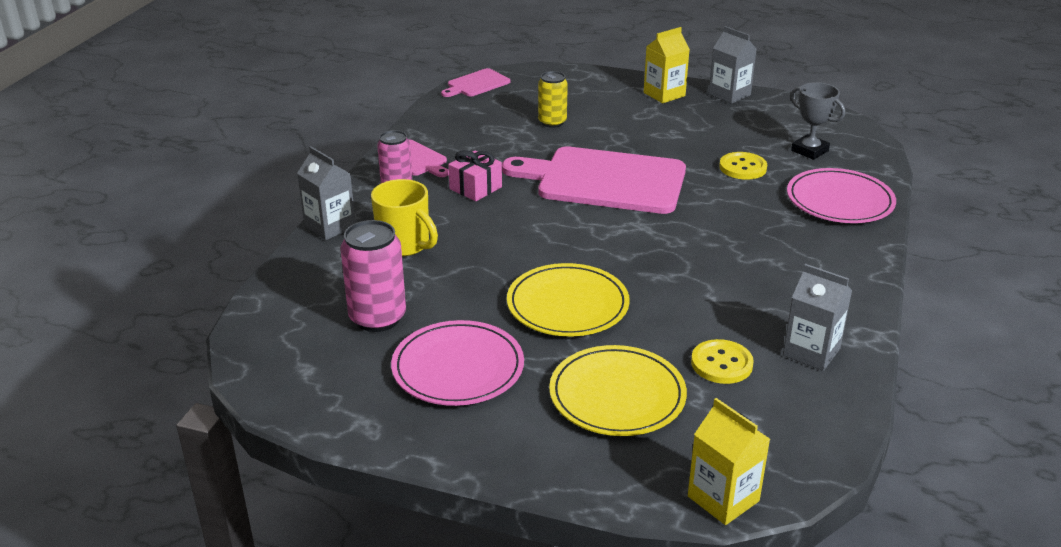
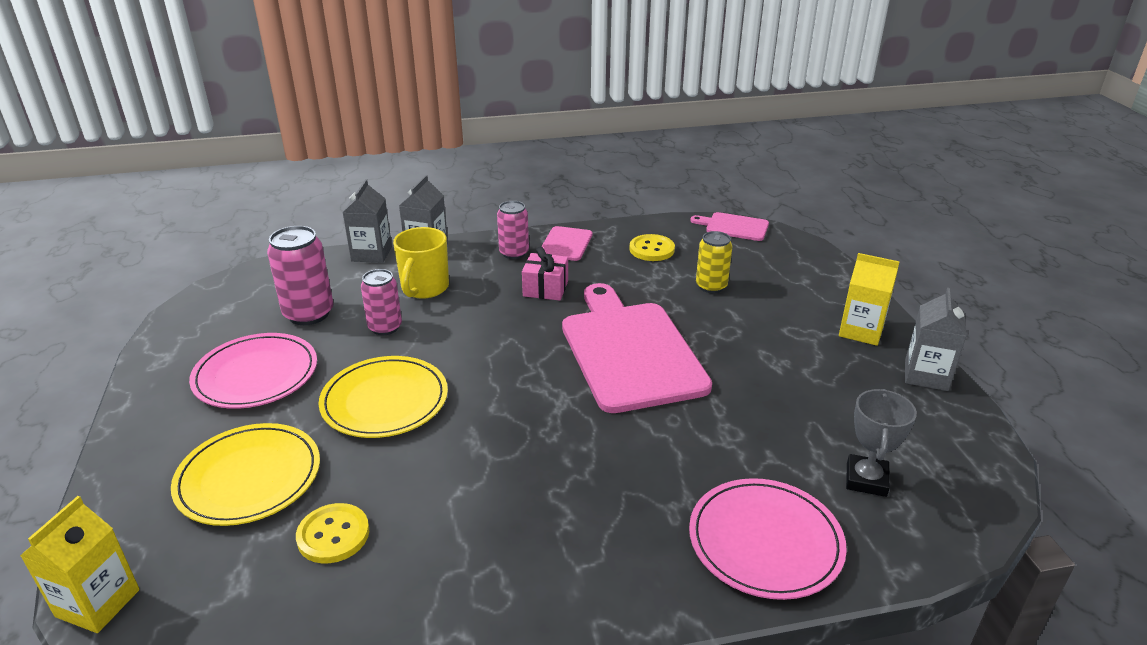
camera: 60 degrees right, 0 degrees up
yellow button [719,152,767,180] -> yellow button moved to [629,234,675,261]
grey carton [783,264,852,371] -> grey carton moved to [342,179,392,263]
none -> pink can [361,269,402,335]

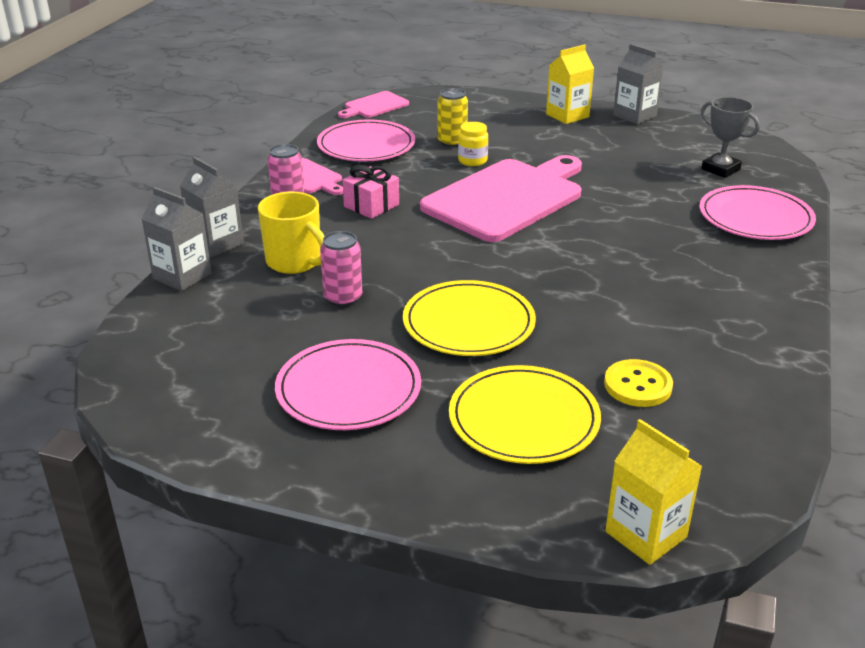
camera: 60 degrees left, 0 degrees up
pink can [267,226,334,325] -> none
pink cutting board [562,283,712,413] -> pink cutting board turned 120 degrees clockwise [420,155,582,242]
yellow button [629,234,675,261] -> pink plate [317,120,415,161]
none -> yellow jar [458,122,488,166]

